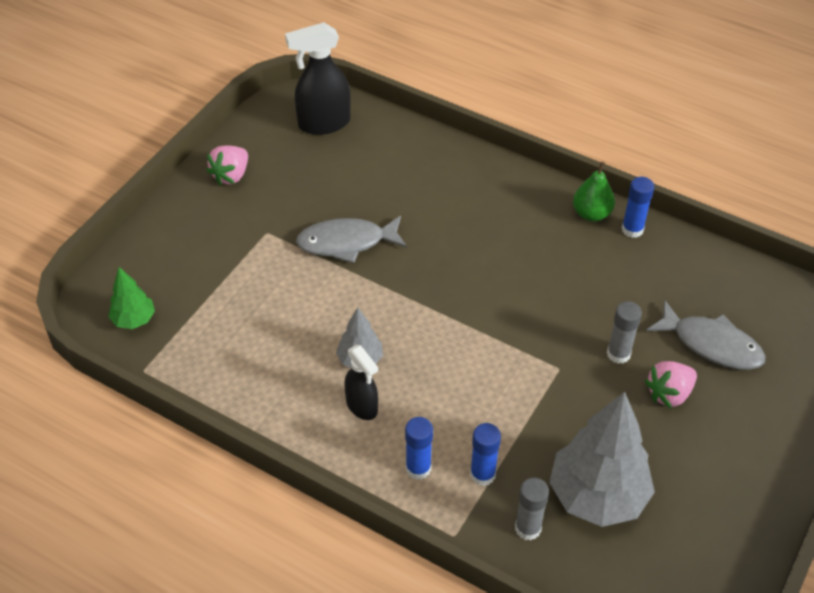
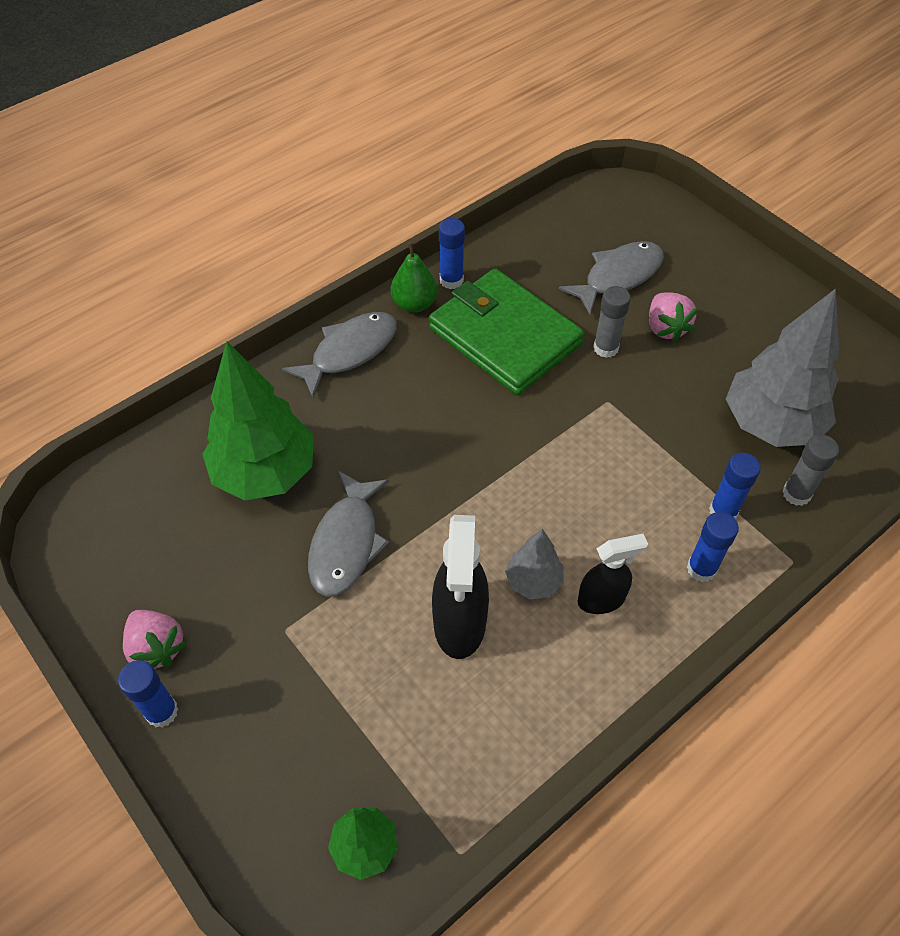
camera: 70 degrees left, 5 degrees up
black spray bottle [285,22,351,135] -> black spray bottle moved to [432,515,489,659]
none -> blue glue stick [118,660,178,727]
none -> green tree [202,341,314,501]
none -> grey fish [282,312,397,397]
none -> green wallet [429,268,584,395]

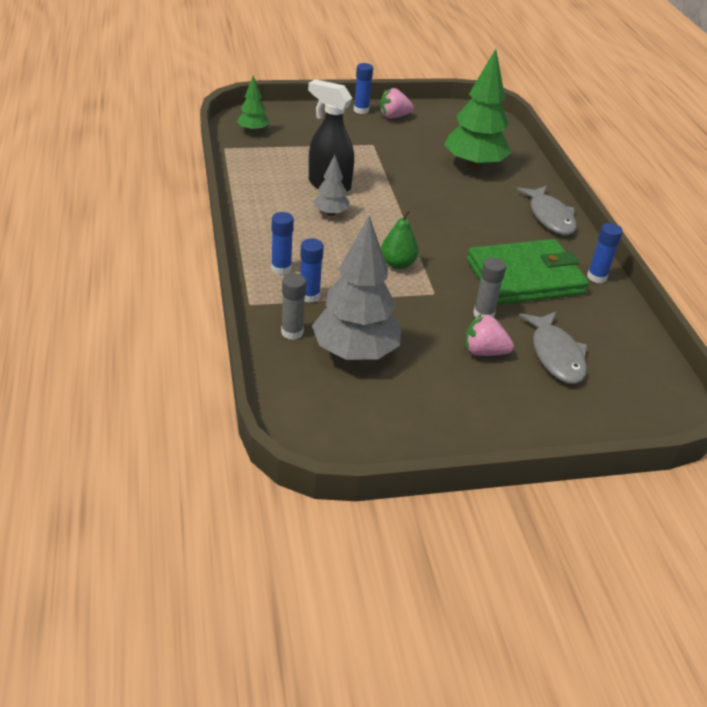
camera: 115 degrees right, 15 degrees down
grey fish [308,471,389,597] -> none
green pear [391,242,438,313] -> green pear moved to [381,209,419,269]
black spray bottle [577,534,648,614] -> none

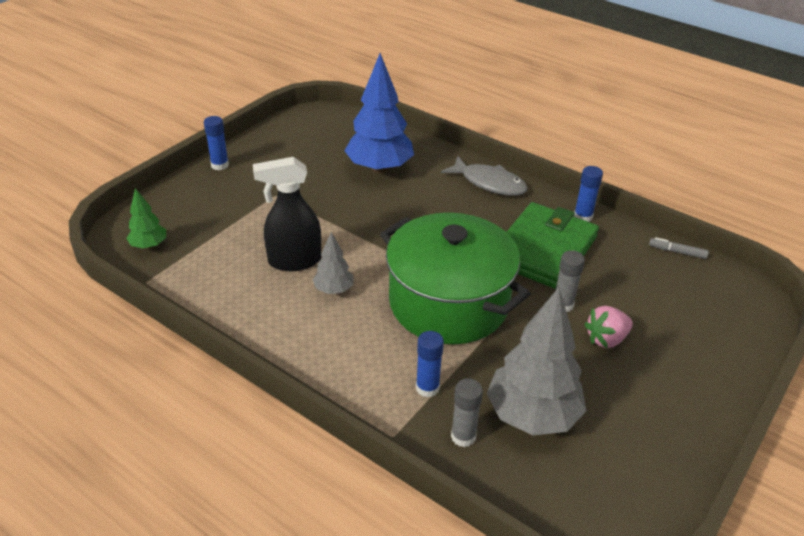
camera: 40 degrees left, 0 degrees up
blue glue stick [271,212,294,275] -> none
pink strawberry [380,88,414,118] -> none
green pear [381,209,419,269] -> green pot [380,213,531,344]
green tree [444,49,511,170] -> blue tree [344,53,414,174]
grey fish [519,312,587,384] -> none
none -> grey marker [649,237,709,259]

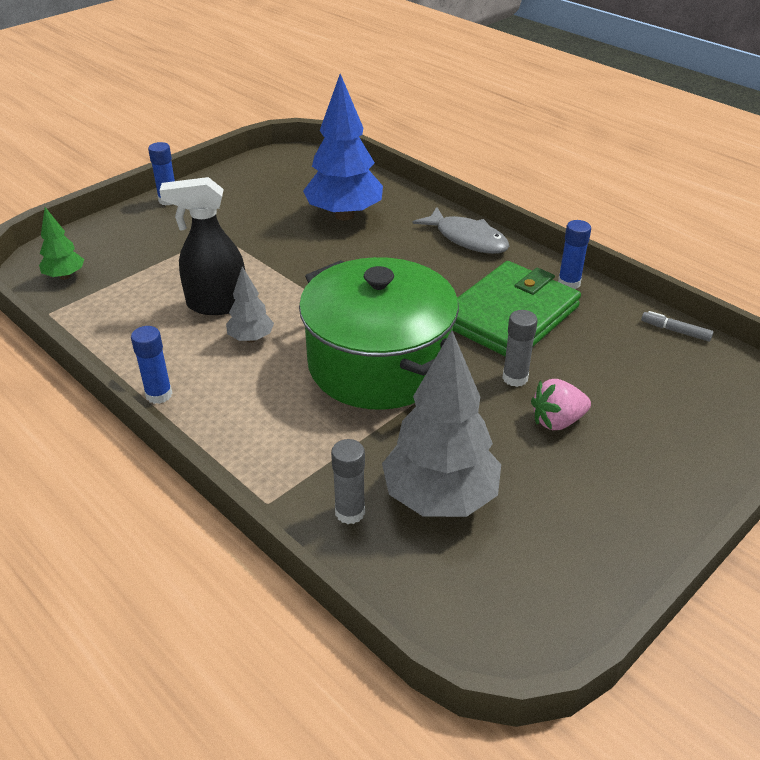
camera: 10 degrees right, 0 degrees up
blue glue stick [416,331,444,397] -> blue glue stick moved to [131,326,173,404]

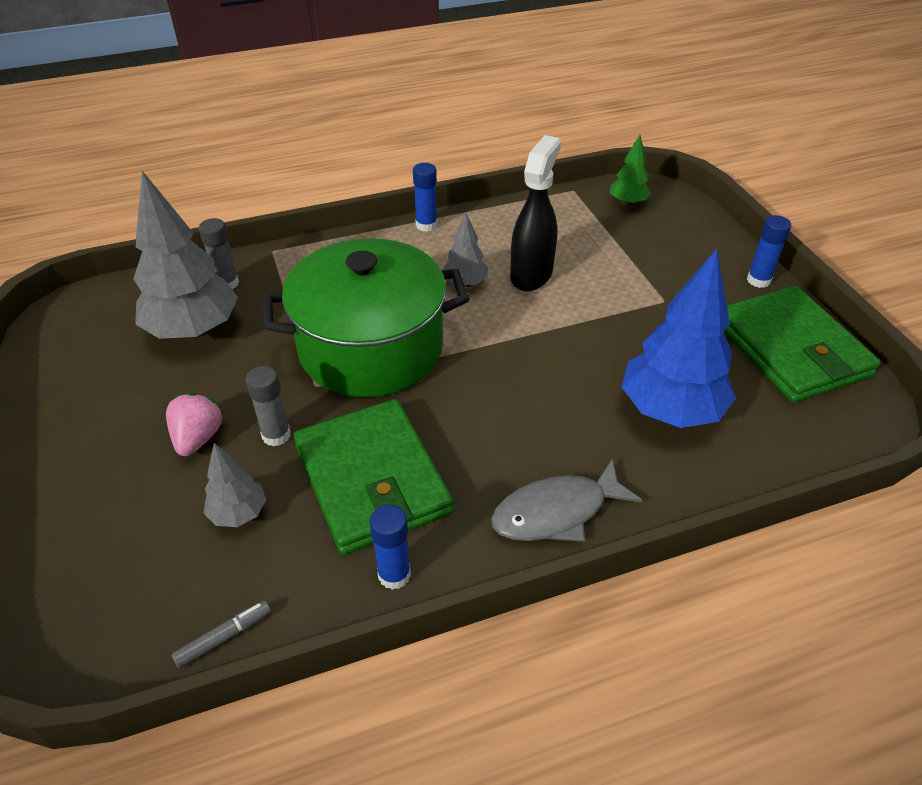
camera: 115 degrees right, 5 degrees up
none -> grey tree [204,443,266,527]
none -> green wallet [724,286,881,403]

